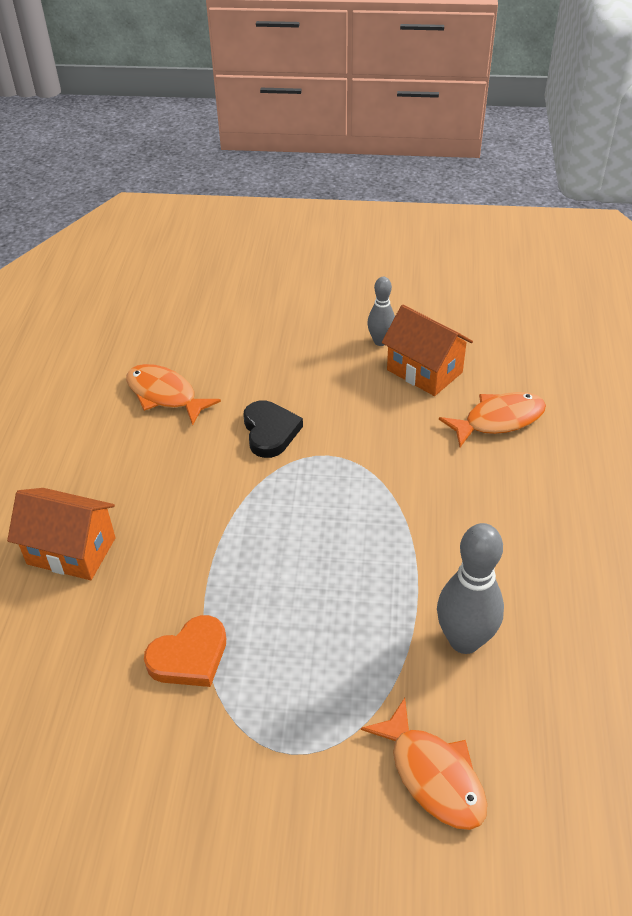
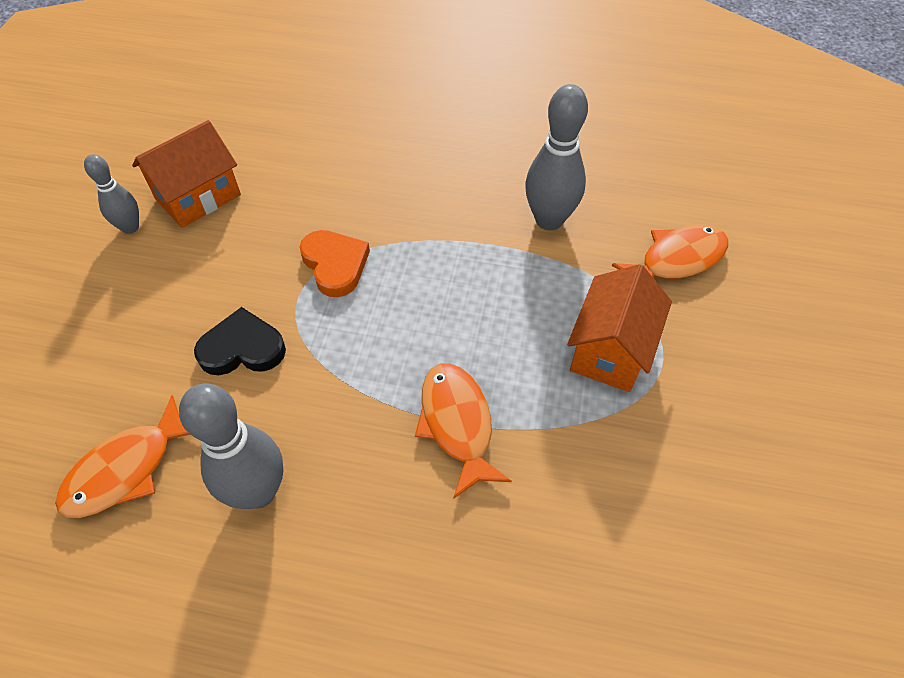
camera: 85 degrees left, 10 degrees up
orange house [7,488,116,580] -> orange house moved to [567,264,672,392]
orange heart [144,615,226,687] -> orange heart moved to [300,230,370,297]
orange fish [439,392,546,447] -> orange fish moved to [415,363,512,499]
none -> grey bowling pin [179,384,283,509]

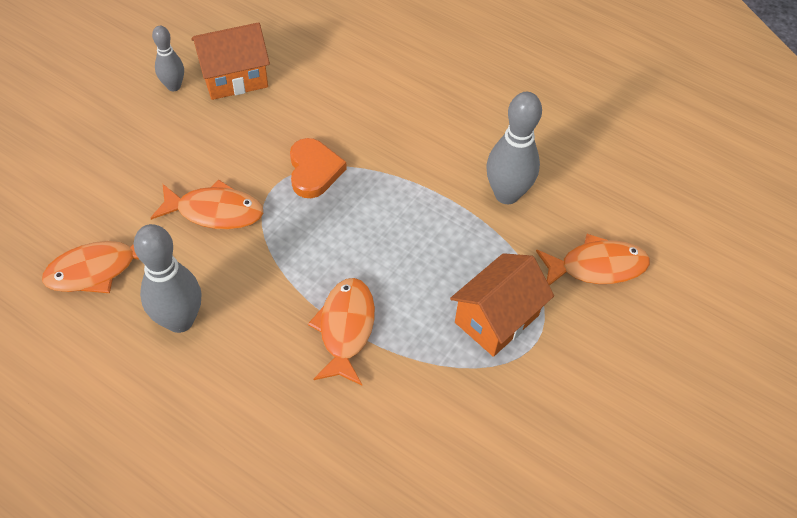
camera: 20 degrees right, 0 degrees up
black heart [194,307,286,375] -> orange fish [151,179,263,230]

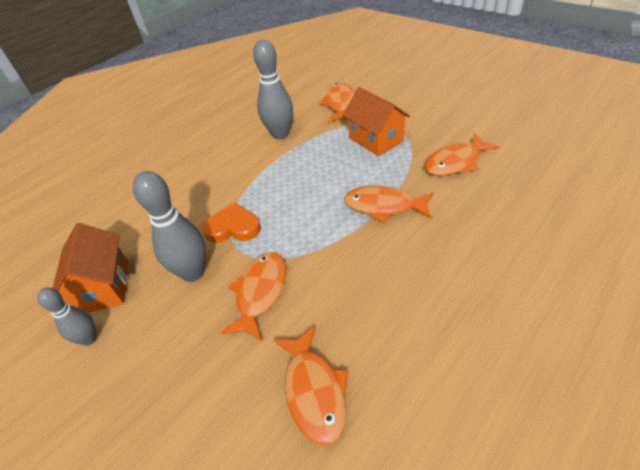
camera: 75 degrees left, 10 degrees down
grey bowling pin [134,224,201,333] -> grey bowling pin moved to [133,171,206,282]
none -> orange fish [425,133,500,176]

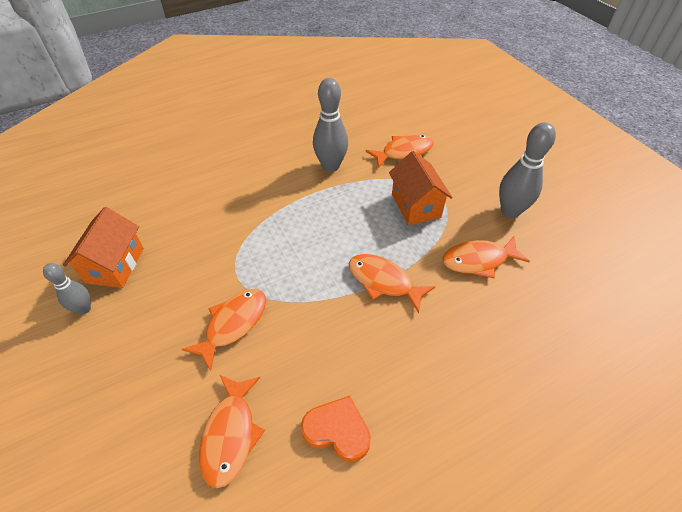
camera: 15 degrees right, 5 degrees up
grey bowling pin [133,171,206,282] -> grey bowling pin moved to [499,122,556,218]
orange heart [202,203,261,243] -> orange heart moved to [301,395,371,462]
orange fish [319,83,354,122] -> orange fish turned 45 degrees clockwise [366,134,434,168]

